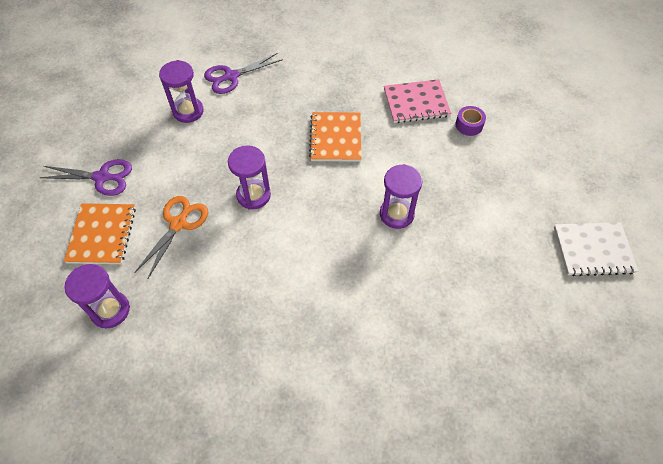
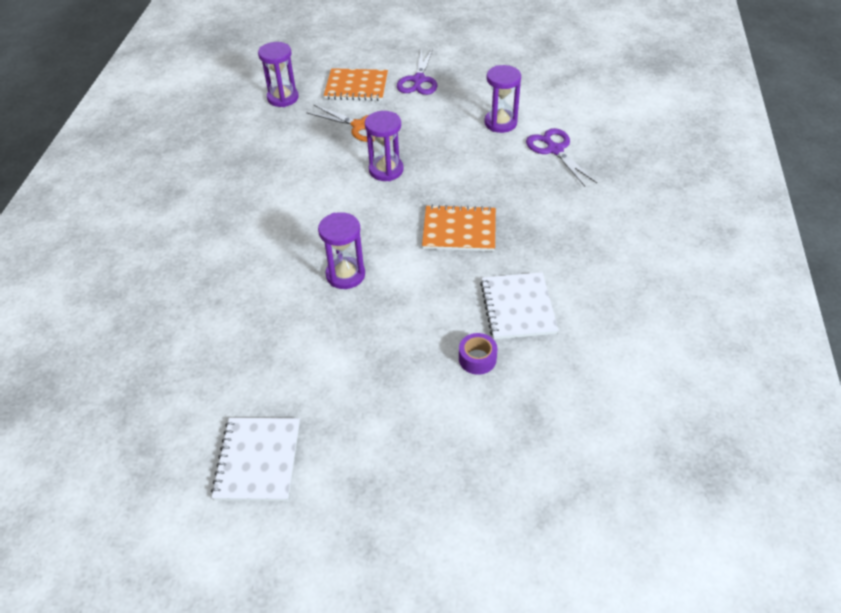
camera: 95 degrees right, 10 degrees down
pink notebook [384,79,451,123] -> white notebook [480,272,559,339]

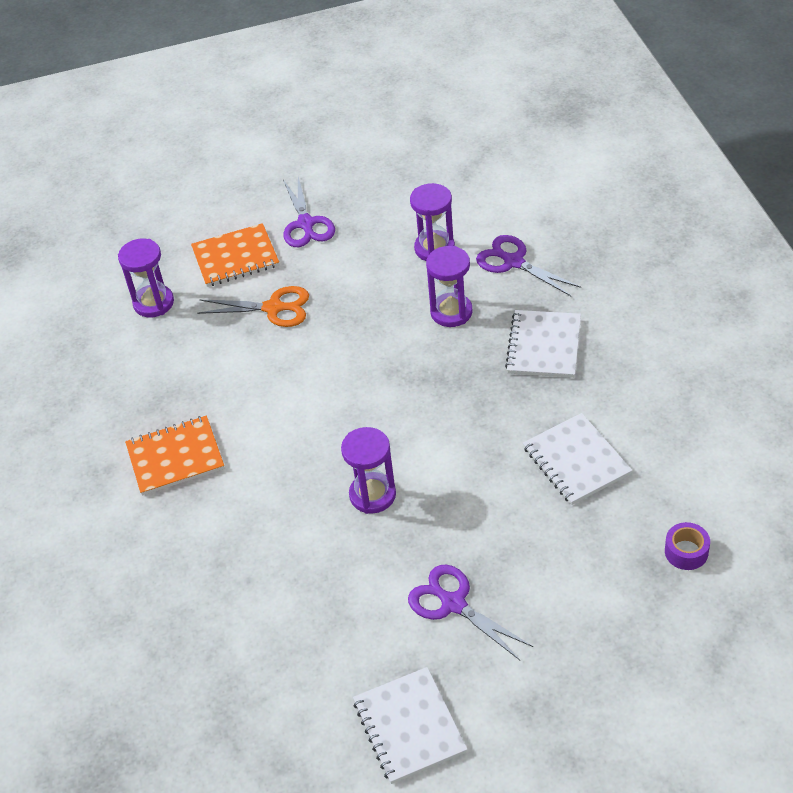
camera: 20 degrees left, 0 degrees up
purple hourglass [365,111,404,181] -> purple hourglass moved to [426,246,473,327]
orange notebook [422,205,496,251] -> orange notebook moved to [125,416,224,495]
purple tape [459,333,497,375] -> purple tape moved to [665,522,710,570]
none -> purple scissors [408,565,533,660]
none -> white notebook [505,310,581,378]

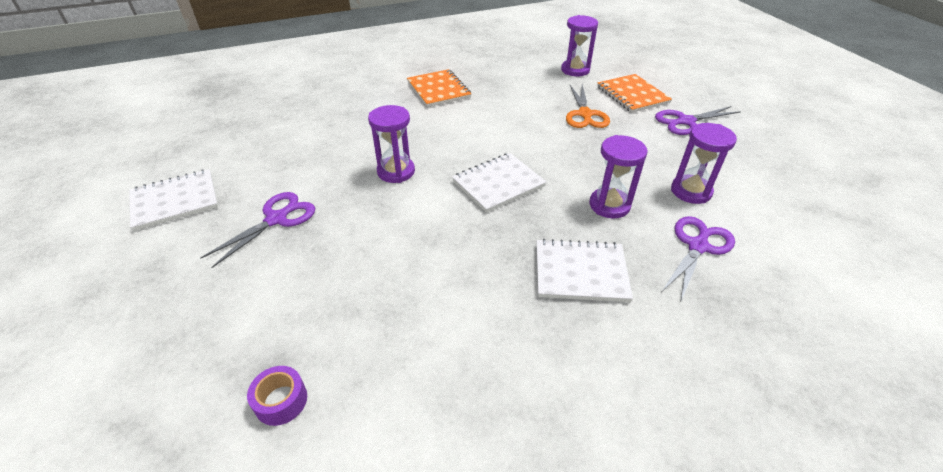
camera: 80 degrees right, 5 degrees down
white notebook [523,413,632,505] -> white notebook moved to [452,153,547,213]

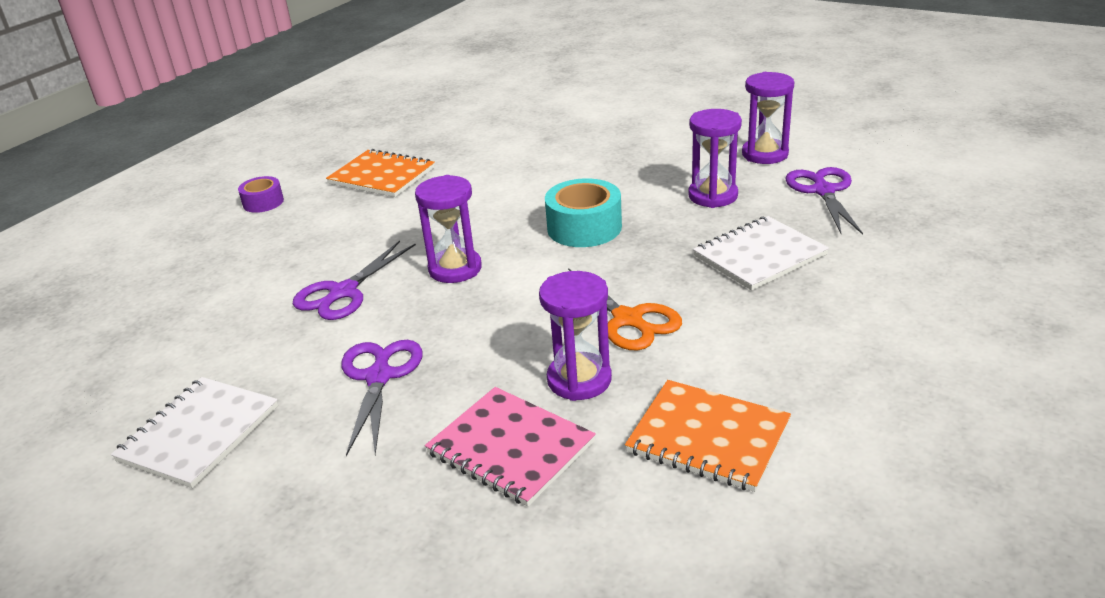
camera: 35 degrees left, 10 degrees down
purple tape [247,366,307,426] -> purple tape moved to [238,176,284,213]
white notebook [452,153,547,213] -> turquoise tape [545,178,622,247]
purple hourglass [561,15,598,76] -> purple hourglass moved to [539,271,612,401]
orange scissors [566,84,610,128] -> orange scissors moved to [568,268,682,350]
orange notebook [597,74,672,113] -> orange notebook moved to [625,380,791,492]
purple scissors [655,106,741,135] -> purple scissors moved to [293,241,416,320]
none -> pink notebook [425,387,596,507]

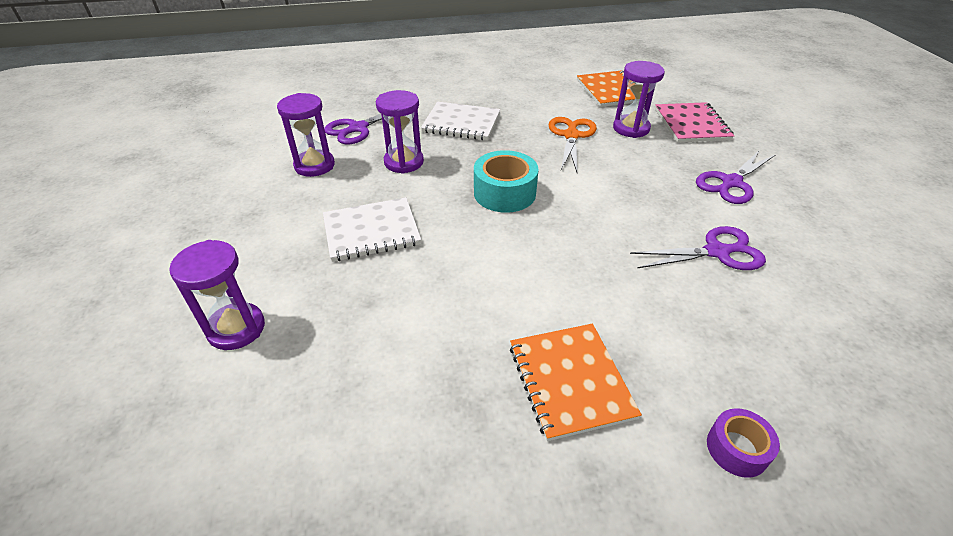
camera: 135 degrees left, 10 degrees up
white notebook [111,377,278,488] -> white notebook moved to [323,197,421,262]
purple hourglass [415,175,482,283] -> purple hourglass moved to [169,240,265,350]

